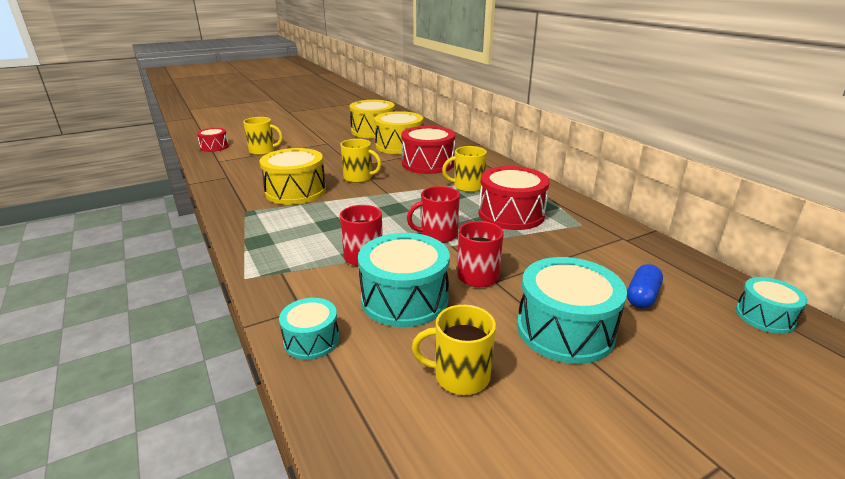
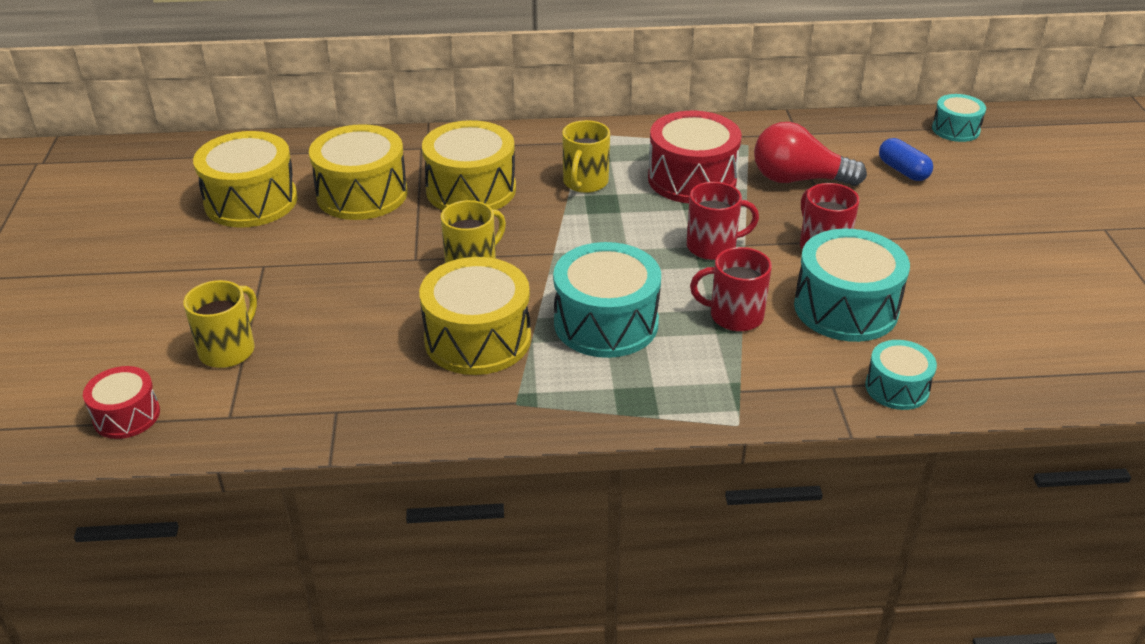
camera: 65 degrees left, 10 degrees up
red drum [401,126,455,174] -> yellow drum [422,120,516,211]
red mug [407,186,460,243] -> red mug turned 105 degrees counterclockwise [687,182,759,260]
yellow mug [412,305,496,395] -> none
turquoise drum [517,257,627,364] -> turquoise drum moved to [553,242,661,358]
none -> red light bulb [754,122,867,186]

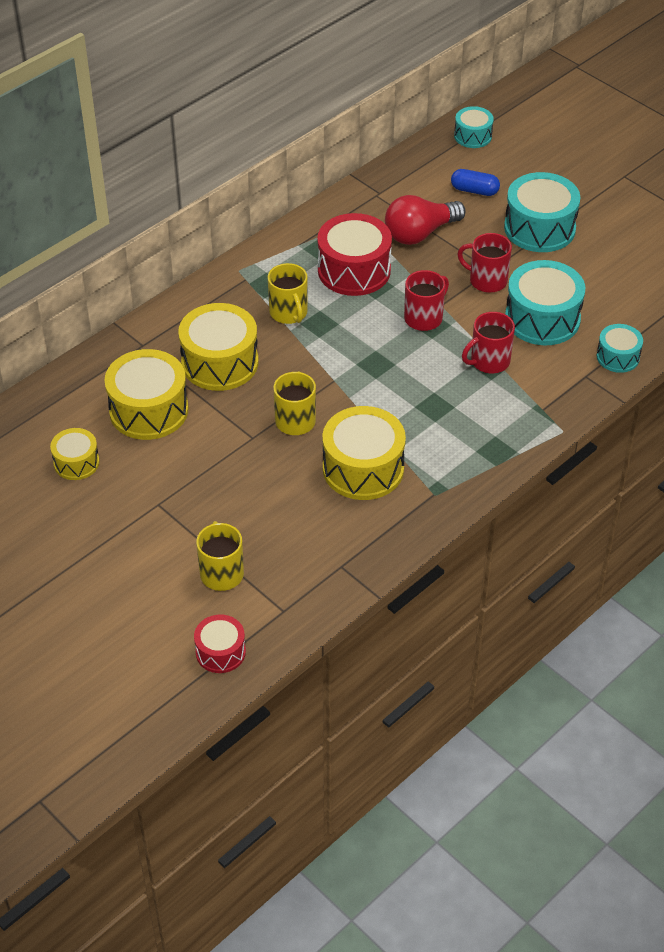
camera: 40 degrees left, 10 degrees up
yellow drum [193,131,298,228] -> yellow drum [50,428,99,480], size x0.56
turquoise drum [553,242,661,358] -> turquoise drum moved to [504,172,580,252]

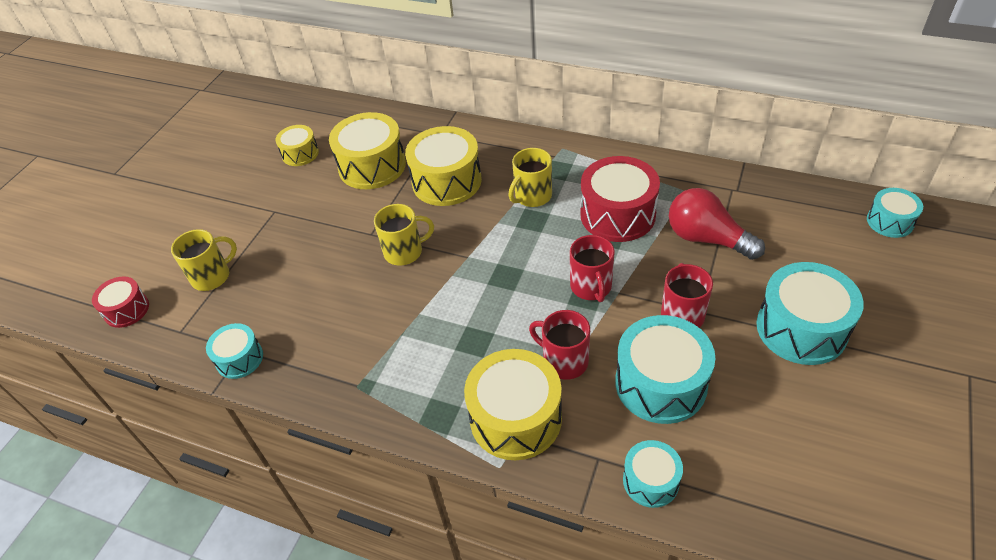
camera: 70 degrees right, 0 degrees up
yellow drum [322,406,406,500] -> yellow drum moved to [464,349,562,460]
red mug [404,270,449,331] -> red mug turned 60 degrees clockwise [570,235,615,302]
blue capsule [451,169,500,196] -> none
none -> turquoise drum [206,323,263,379]

